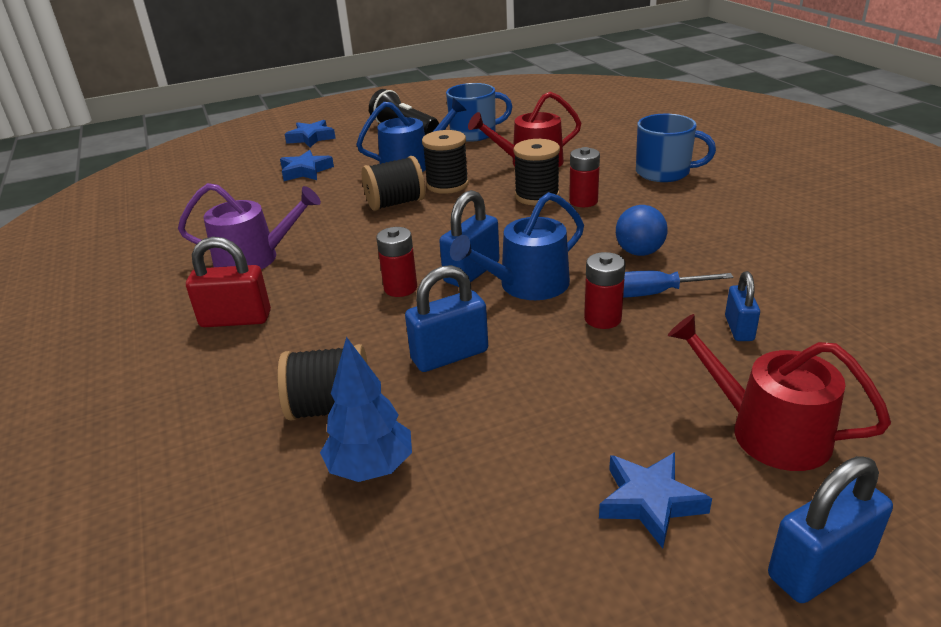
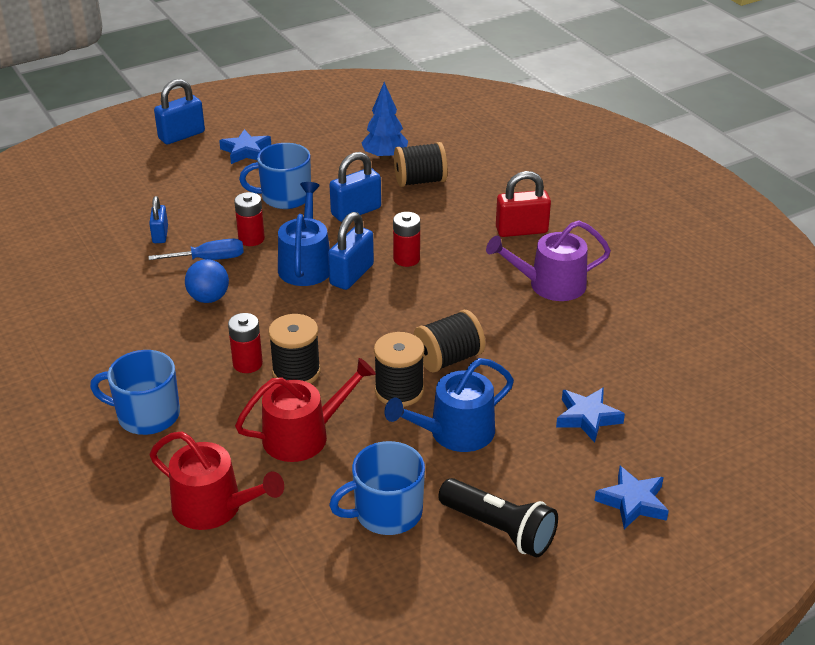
camera: 170 degrees right, 5 degrees up
blue watering can [450,192,584,300] -> blue watering can turned 45 degrees counterclockwise [278,182,330,286]
red watering can [668,314,891,471] -> red watering can moved to [149,431,284,530]
none -> blue mug [239,143,311,209]

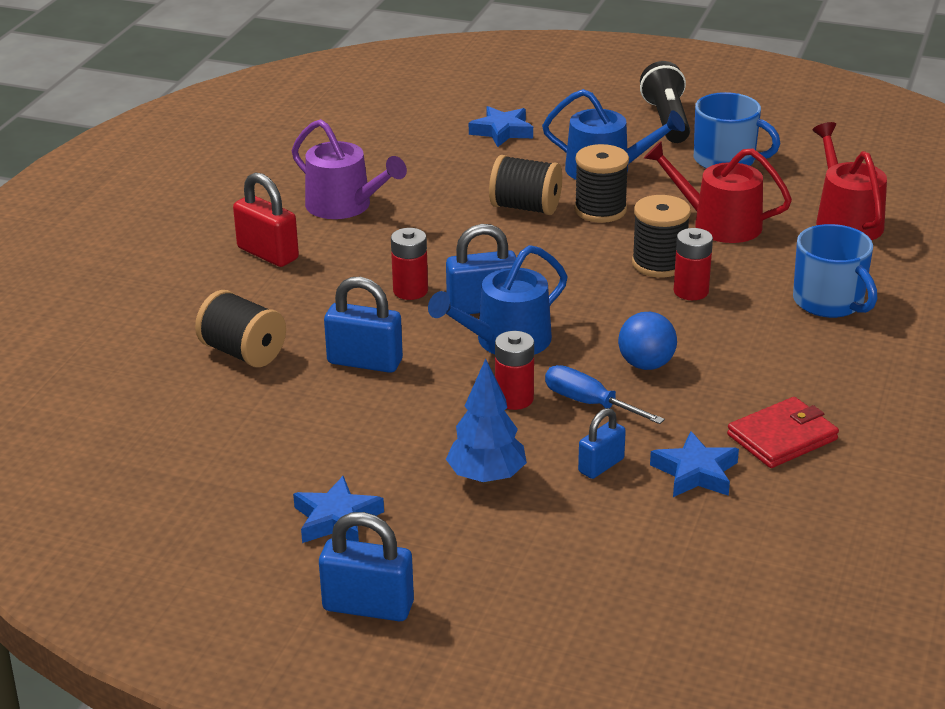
camera: 130 degrees left, 5 degrees down
blue mug [239,143,311,209] -> none
blue tree [361,82,408,160] -> blue tree moved to [446,359,527,484]
blue star [594,466,669,529] -> blue star moved to [650,431,739,497]
none -> red wallet [727,397,839,468]

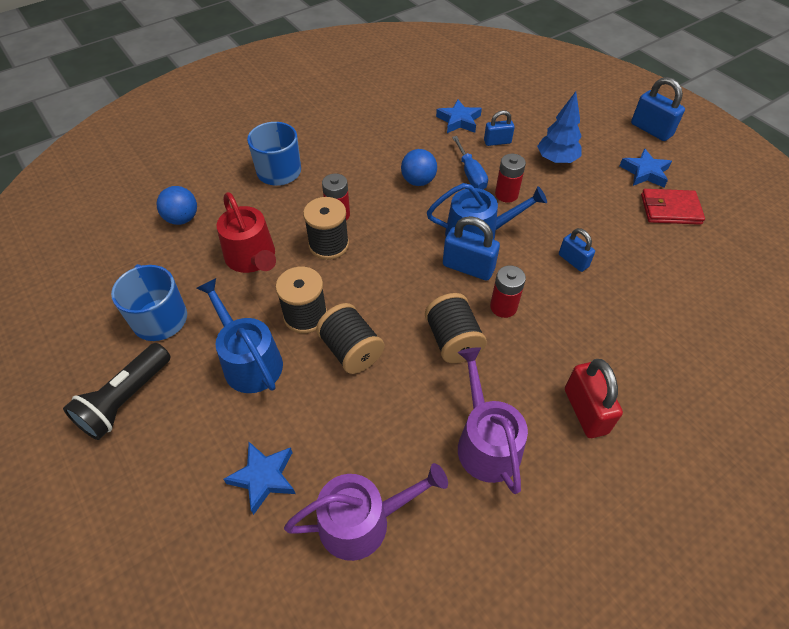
camera: 145 degrees left, 20 degrees up
black spool [195,290,286,367] -> black spool moved to [425,293,487,363]
blue padlock [324,277,403,373] -> blue padlock [559,228,595,272], size x0.63
red wallet [727,397,839,468] -> red wallet moved to [641,189,705,225]
red watering can [813,122,887,240] -> blue ball [156,186,197,225]
none -> purple watering can [284,463,448,561]

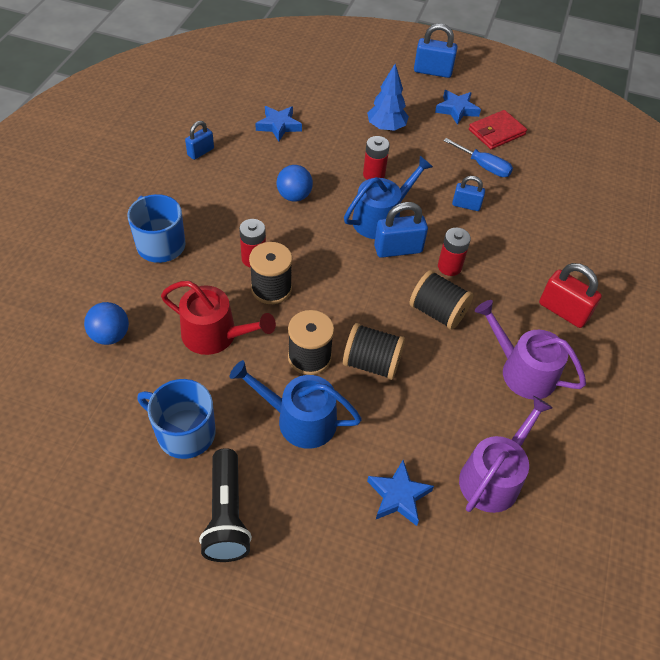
camera: 40 degrees left, 0 degrees up
blue screwdriver [452,136,488,189] -> blue screwdriver moved to [444,138,513,177]
blue padlock [484,110,515,146] -> blue padlock moved to [185,121,214,160]

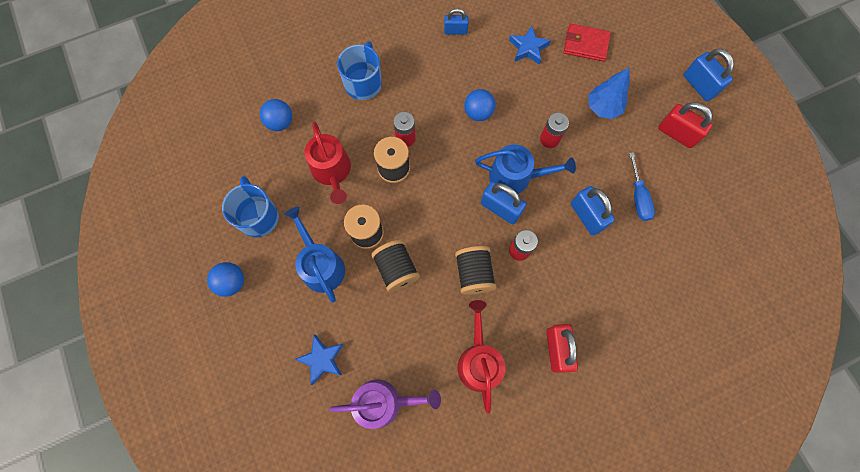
camera: 50 degrees right, 20 degrees up
black flashlight [199,448,252,562] -> blue ball [207,262,244,297]
blue star [435,90,481,125] -> red padlock [658,102,713,148]
blue padlock [452,176,485,211] -> blue padlock [571,186,615,235], size x1.58
red wallet [469,110,527,149] -> red wallet moved to [564,24,611,62]
purple watering can [475,300,586,399] -> red watering can [458,300,506,413]

